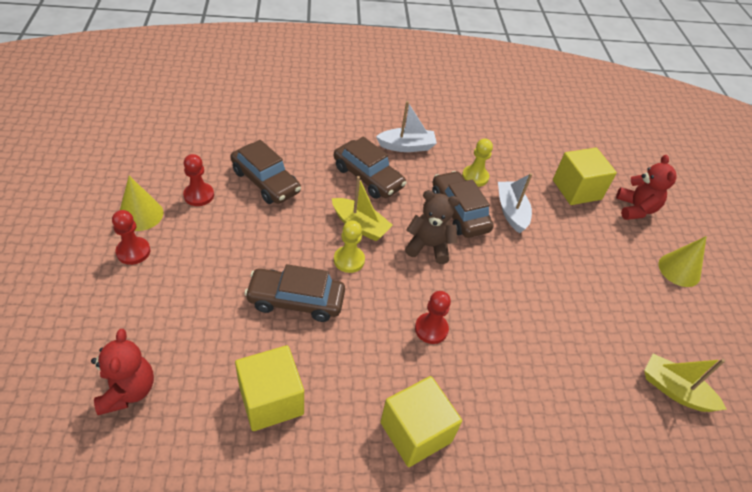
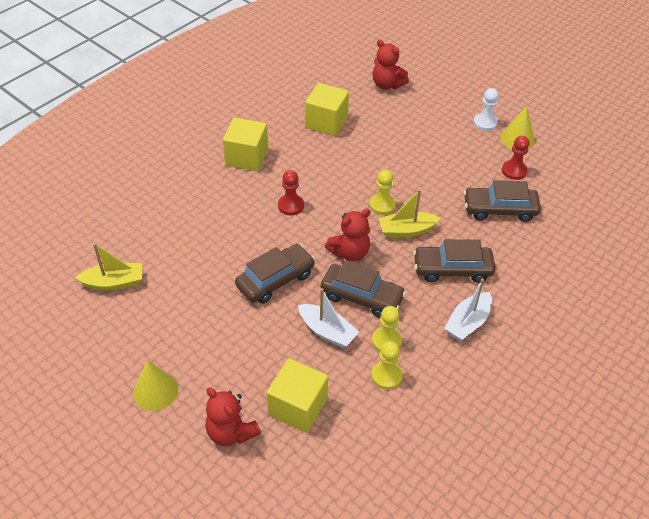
camera: 140 degrees right, 0 degrees up
red pawn [112,210,150,265] -> white pawn [474,88,499,131]
brown car [244,264,345,322] -> brown car moved to [235,244,315,304]
brown teddy bear [405,190,460,264] -> red teddy bear [325,209,371,261]
none -> yellow pawn [371,341,403,390]

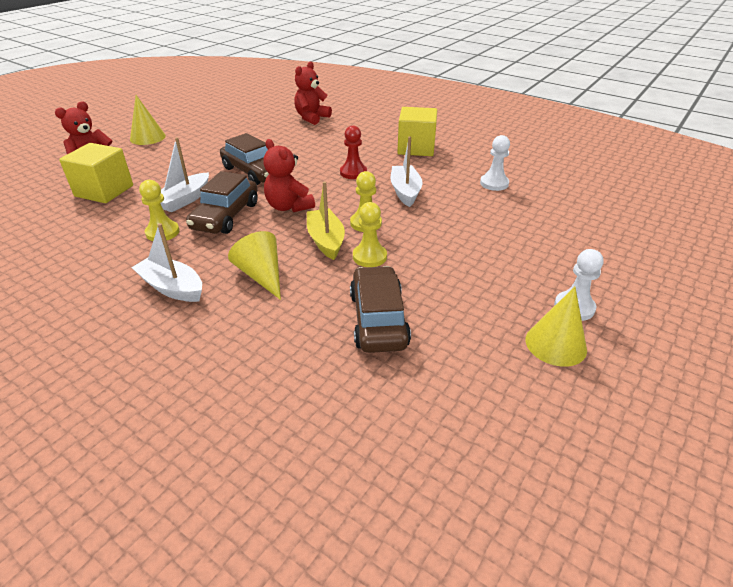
camera: 85 degrees right, 10 degrees down
yellow boat [75,243,142,291] -> none
yellow cube [305,83,349,136] -> white pawn [480,135,510,191]
yellow pawn [371,341,403,390] -> yellow pawn moved to [353,202,387,267]
red teddy bear [372,39,409,90] -> red teddy bear moved to [294,62,332,125]
brown car [413,239,495,283] -> yellow cone [228,231,281,300]
red pawn [502,136,529,180] -> none
none -> white boat [390,137,423,207]

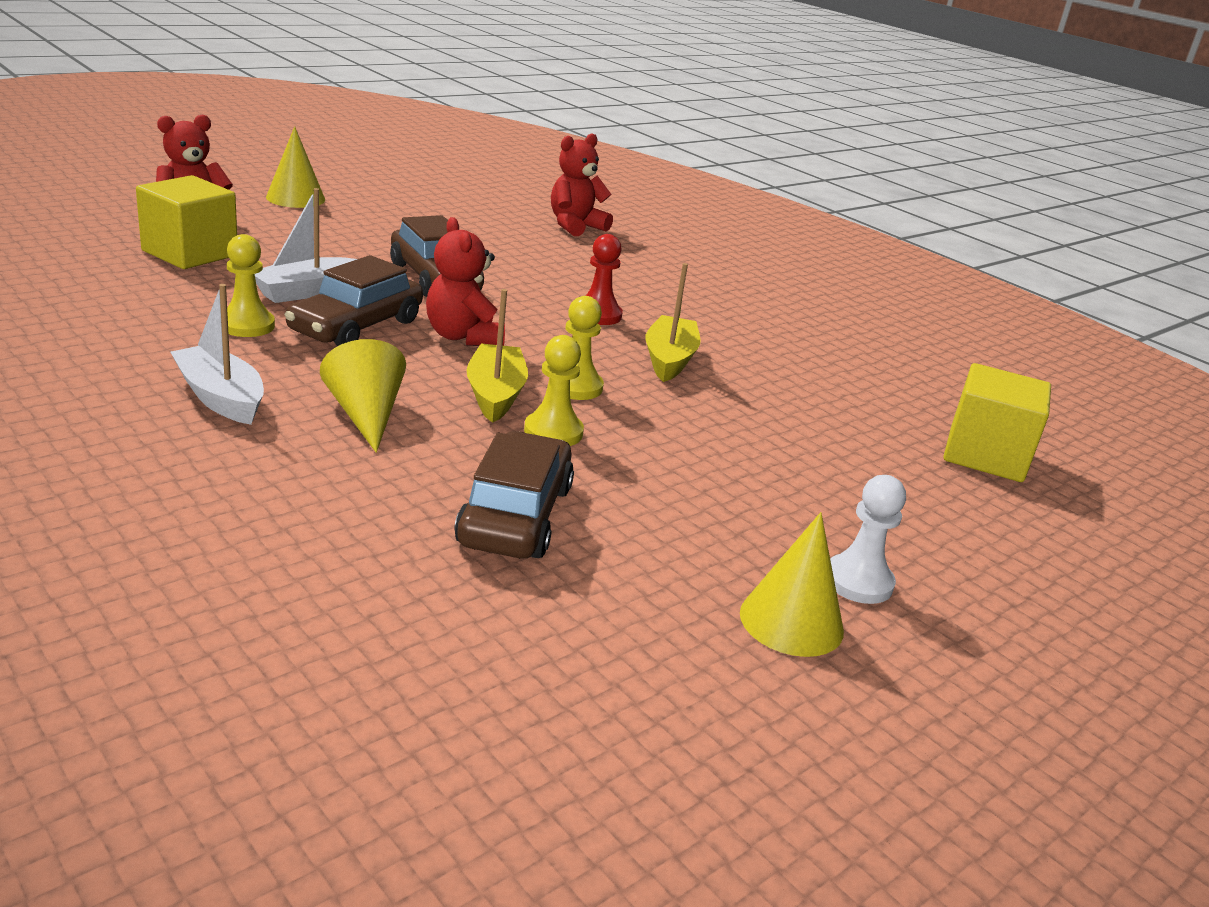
camera: 10 degrees right, 10 degrees down
white boat [390,137,423,207] -> yellow boat [646,263,701,382]
yellow cube [397,107,437,156] -> yellow cube moved to [943,363,1051,482]
white pawn [480,135,510,191] -> none

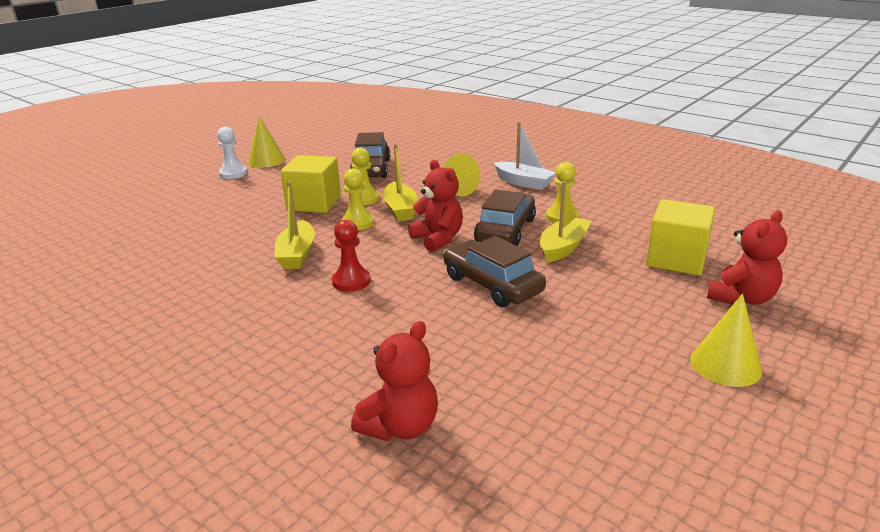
camera: 175 degrees right, 0 degrees up
white boat [255,188,357,303] -> yellow boat [540,181,592,263]
yellow cube [943,363,1051,482] -> yellow cube moved to [281,155,341,213]

